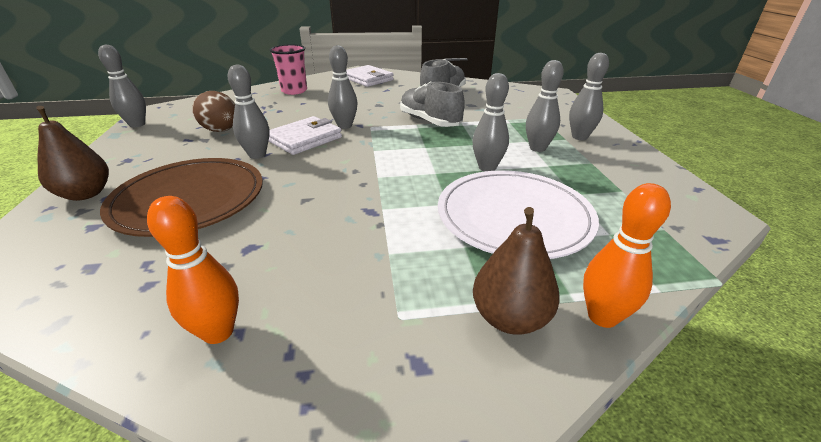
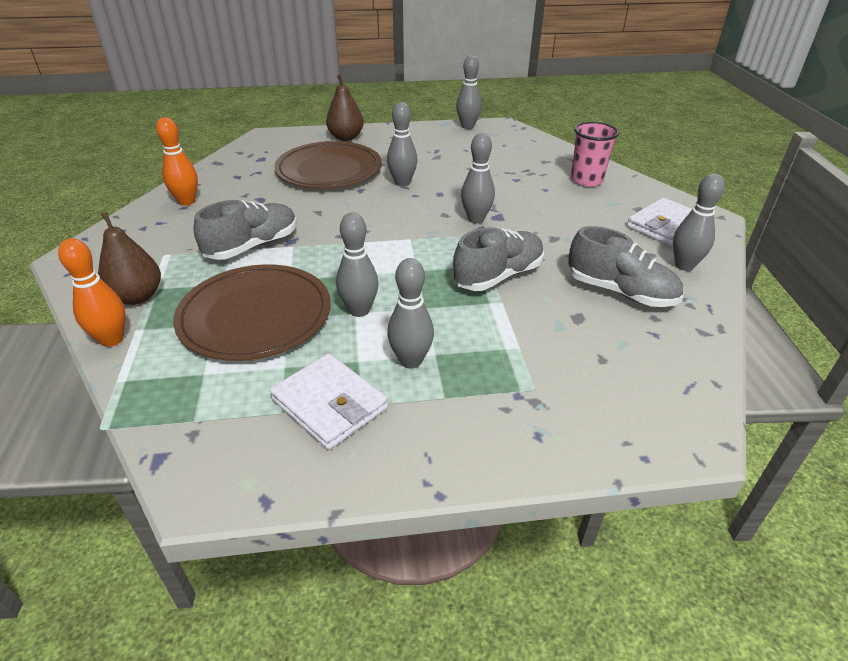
camera: 90 degrees right, 5 degrees up
brown egg [192,91,235,132] -> none
white wallet [269,116,342,155] -> white wallet moved to [270,353,388,450]
white plate [438,170,599,259] -> brown plate [173,264,331,361]
grey bowling pin [569,53,609,140] -> grey bowling pin moved to [673,174,725,271]
none -> grey shoe [194,200,297,260]

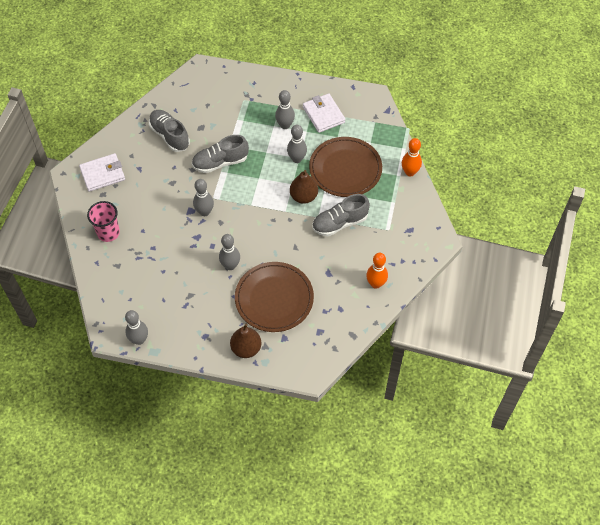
camera: 160 degrees left, 20 degrees up
brown pear [98,212,161,305] -> brown pear moved to [290,170,318,204]
grey bowling pin [673,174,725,271] -> none

